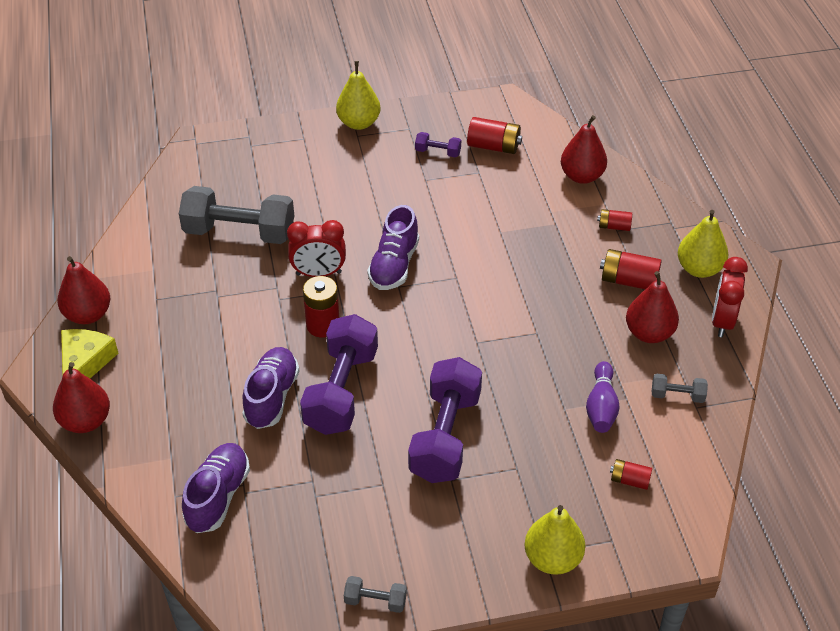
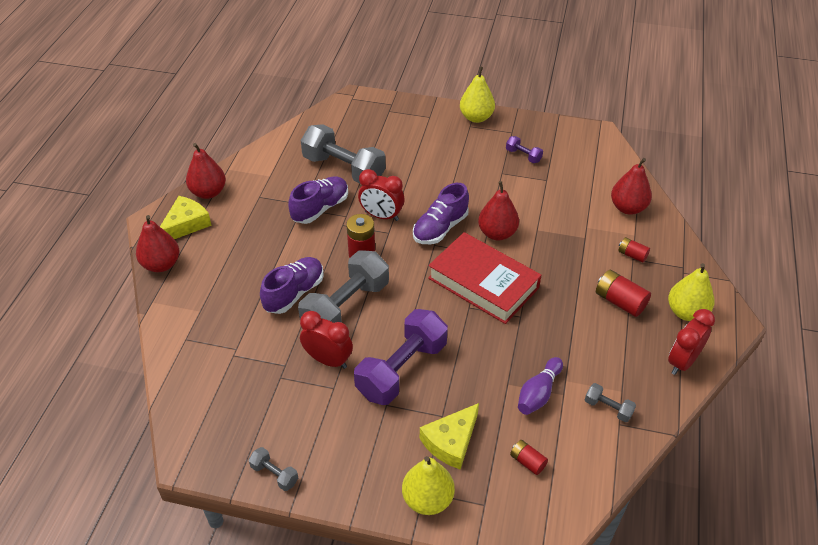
camera: 25 degrees right, 0 degrees up
purple shoe [182,443,250,533] -> purple shoe moved to [288,176,348,224]
purple dumbbell [300,314,378,435] -> grey dumbbell [298,251,389,323]
red battery [467,117,522,154] -> none
red pear [626,271,679,343] -> red pear moved to [478,181,519,241]
none -> red clock [300,311,353,369]
none -> yellow cheese [420,403,479,470]
none -> red book [428,232,541,324]

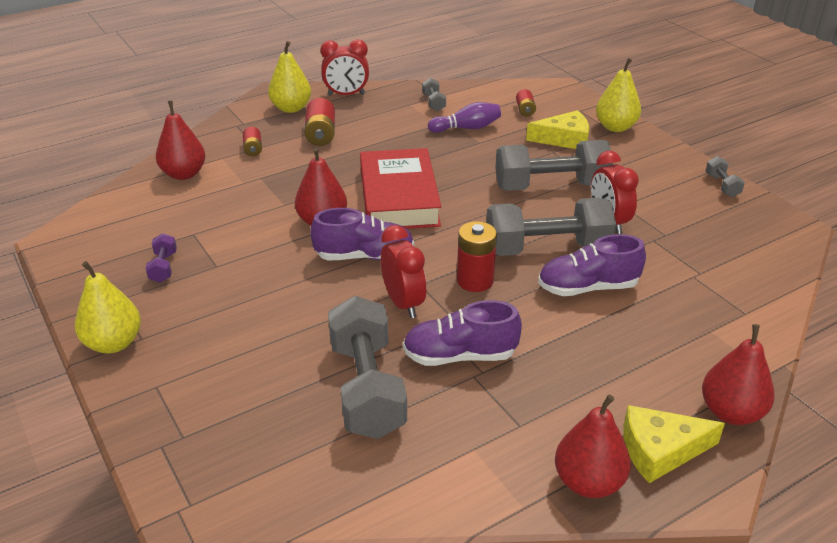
camera: 135 degrees left, 10 degrees down
purple dumbbell [354,309,448,405] -> grey dumbbell [496,140,613,191]

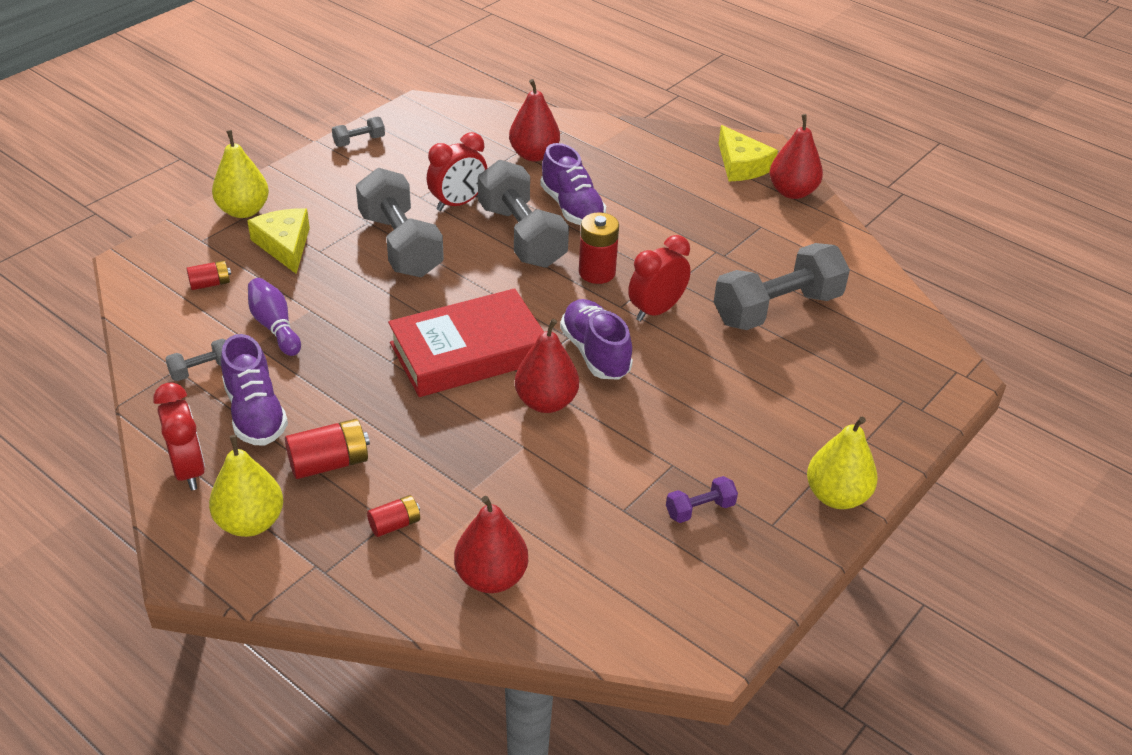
camera: 110 degrees left, 5 degrees up
purple shoe [403,300,522,366] -> purple shoe moved to [221,334,288,446]
red pear [702,324,775,425] -> red pear moved to [509,79,560,161]

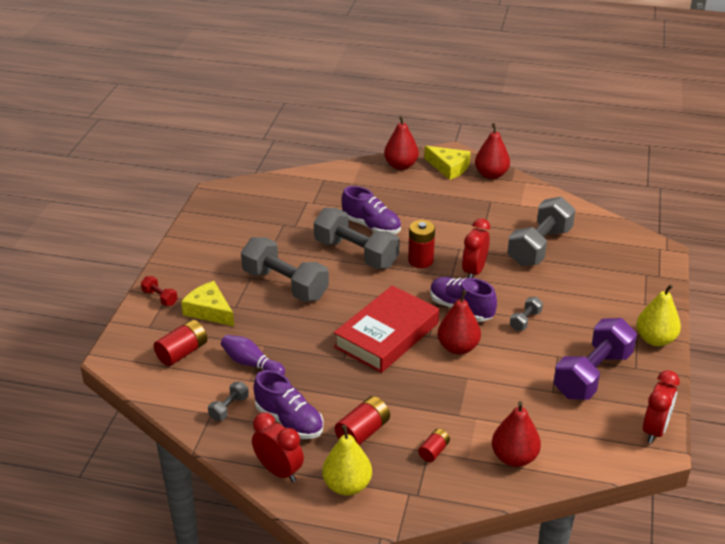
camera: 25 degrees left, 5 degrees down
red battery [186,260,231,290] -> red battery [154,319,207,366], size x1.66
yellow pear [212,130,269,218] -> red dumbbell [141,276,178,306]
grey dumbbell [332,117,385,147] -> grey dumbbell moved to [510,297,543,331]
red clock [427,132,487,211] -> red clock moved to [643,370,680,443]
red pear [509,79,560,161] -> red pear moved to [384,116,419,170]
purple dumbbell [666,476,738,523] -> purple dumbbell [553,318,637,400], size x2.27

